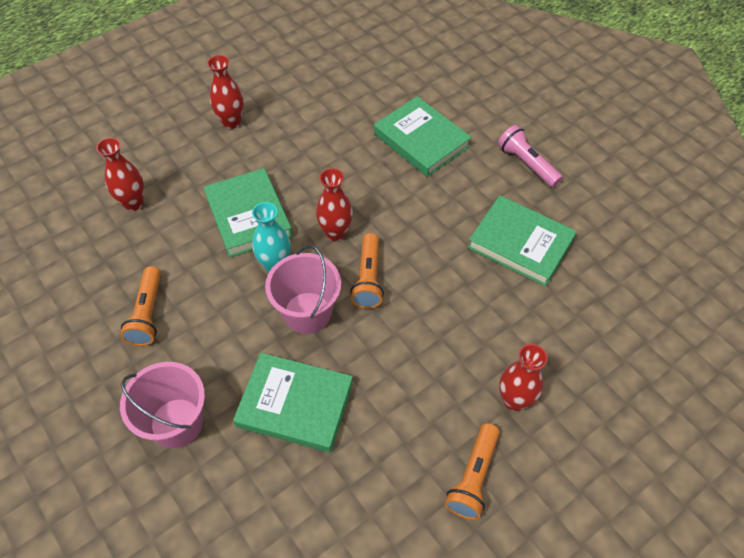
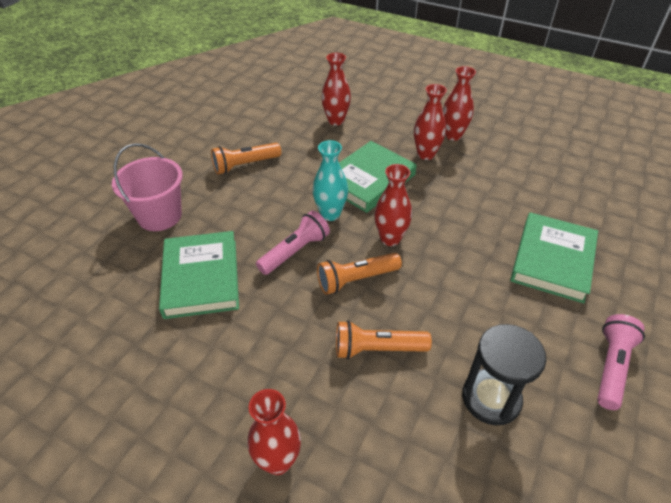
camera: 65 degrees right, 10 degrees down
pink bucket [265,245,341,334] -> pink flashlight [256,211,330,275]
orange flashlight [445,423,500,520] -> orange flashlight moved to [336,320,432,359]
green book [468,195,577,286] -> black hourglass [462,324,546,425]
none -> red vase [414,84,447,160]

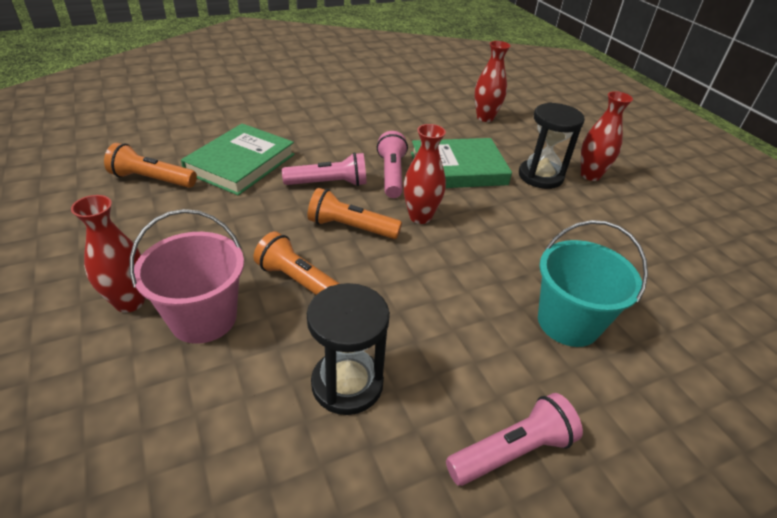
camera: 35 degrees right, 5 degrees down
pink bucket [112,143,183,231] -> pink bucket moved to [129,209,244,344]
orange flashlight [211,143,281,174] -> orange flashlight moved to [104,143,197,188]
turquoise vase [312,140,348,221] -> pink flashlight [377,131,408,198]
red vase [414,84,447,160] -> black hourglass [519,102,585,189]
green book [510,212,598,303] -> turquoise bucket [538,220,648,347]

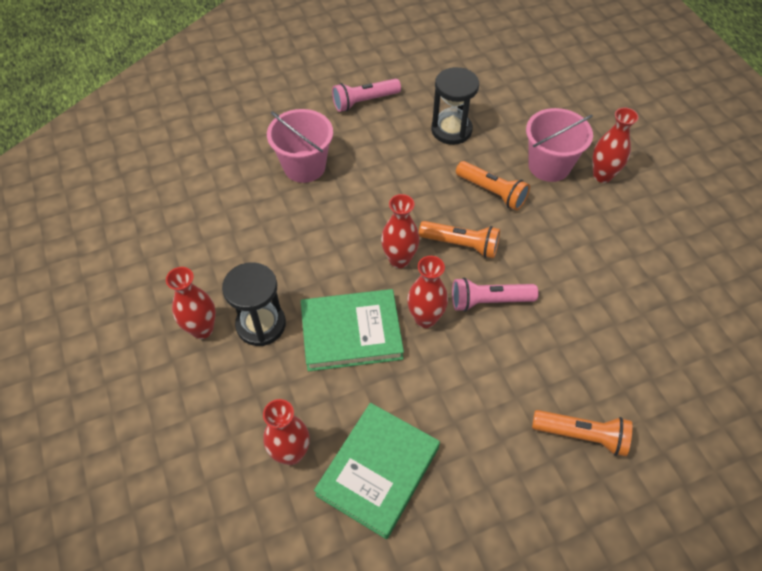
camera: 175 degrees left, 15 degrees up
orange flashlight [104,143,197,188] -> orange flashlight moved to [532,410,632,456]
green book [181,123,295,195] -> green book moved to [314,403,440,539]
pink flashlight [377,131,408,198] -> red vase [407,256,448,328]
turquoise bucket [538,220,648,347] -> pink bucket [267,109,333,183]

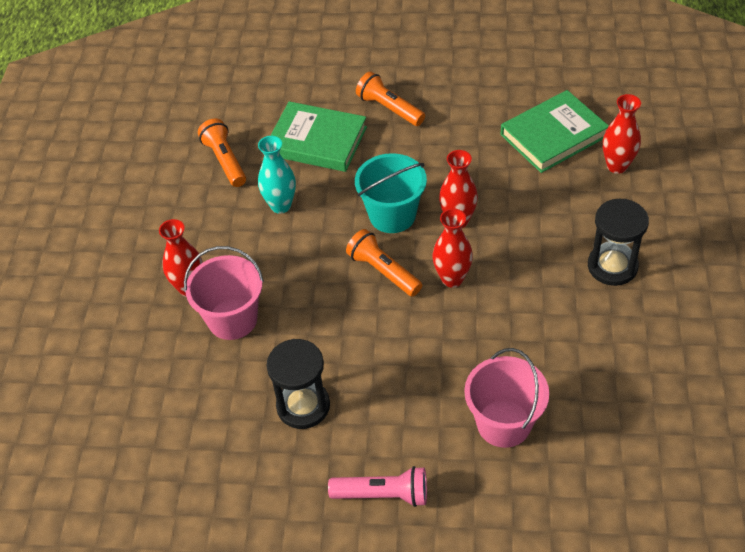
camera: 150 degrees left, 5 degrees down
red vase [166,267,216,339] -> none
green book [301,289,404,371] -> green book moved to [270,101,367,172]
pink flashlight [452,278,538,312] -> turquoise bucket [355,153,427,233]
orange flashlight [456,161,530,210] -> orange flashlight moved to [198,118,246,187]
none -> turquoise vase [258,136,296,214]

